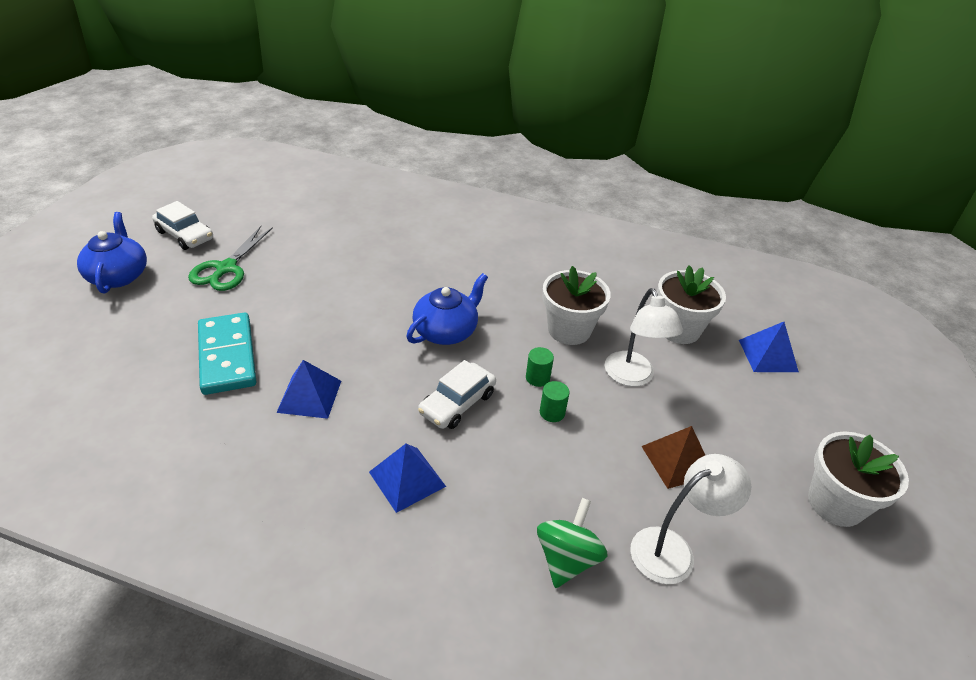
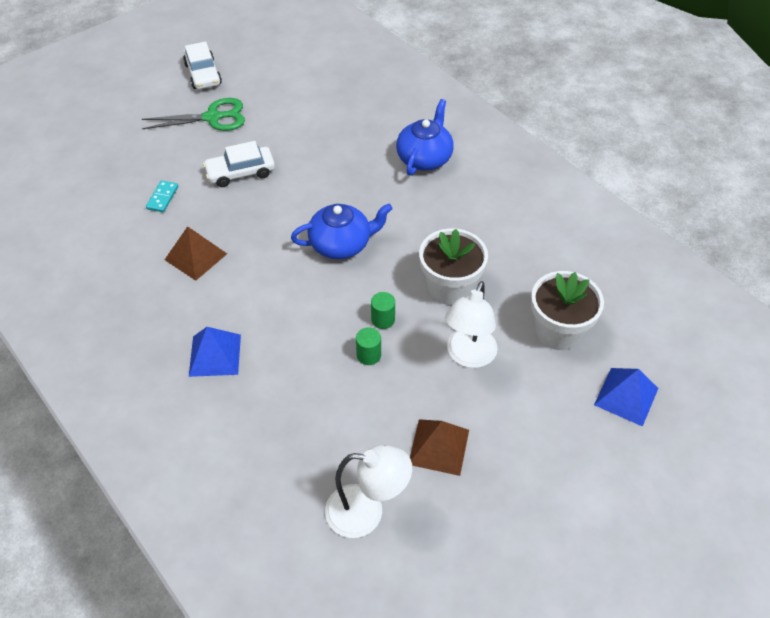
camera: 35 degrees right, 10 degrees up
blue teapot [77,212,147,293] -> blue teapot moved to [396,99,454,176]
green scissors [188,226,273,291] -> green scissors turned 150 degrees counterclockwise [142,98,245,131]
turquoise domino [198,313,256,395] -> turquoise domino [146,181,178,212], size x0.44
blue pyramid [276,360,341,419] -> brown pyramid [165,226,227,281]
white car [418,360,496,429] -> white car moved to [203,141,275,187]
green spinning top [537,498,608,588] -> none
white flower pot [808,431,909,527] -> none

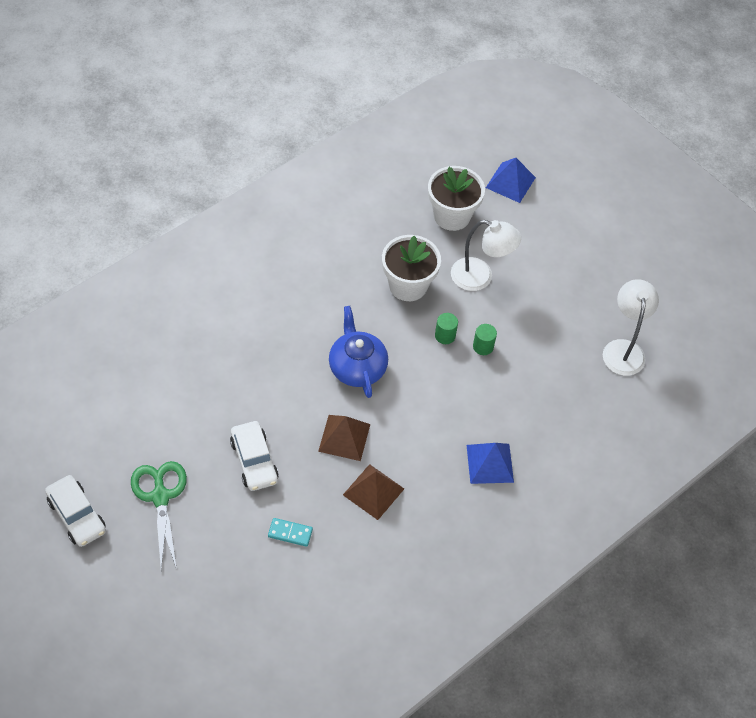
camera: 95 degrees left, 5 degrees up
white car [183,42,222,89] -> white car turned 75 degrees clockwise [45,475,106,547]
blue teapot [396,99,454,176] -> none
brown pyramid [410,419,469,476] -> brown pyramid moved to [318,415,370,461]

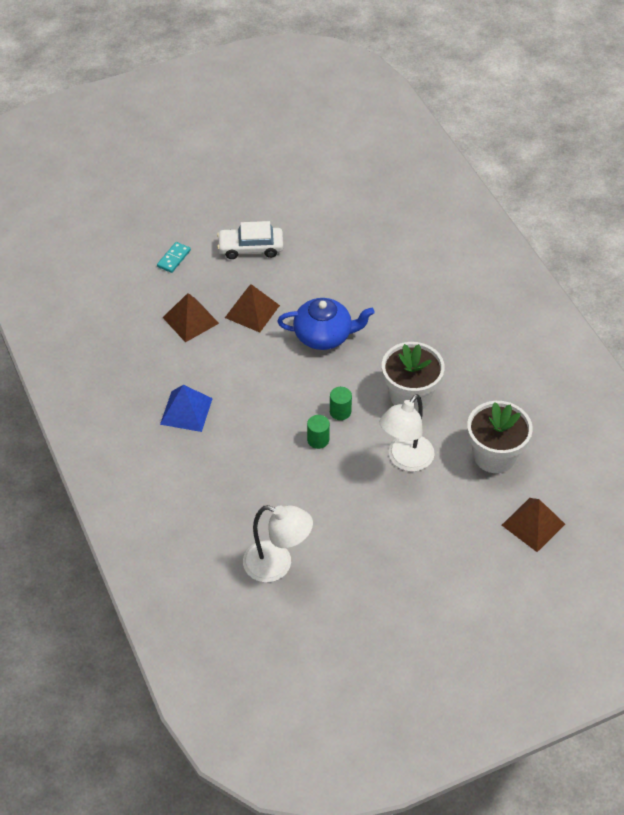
camera: 110 degrees right, 5 degrees down
white car [45,475,106,547] -> none
green scissors [131,461,187,569] -> none
blue pyramid [486,158,536,203] -> brown pyramid [502,498,565,552]

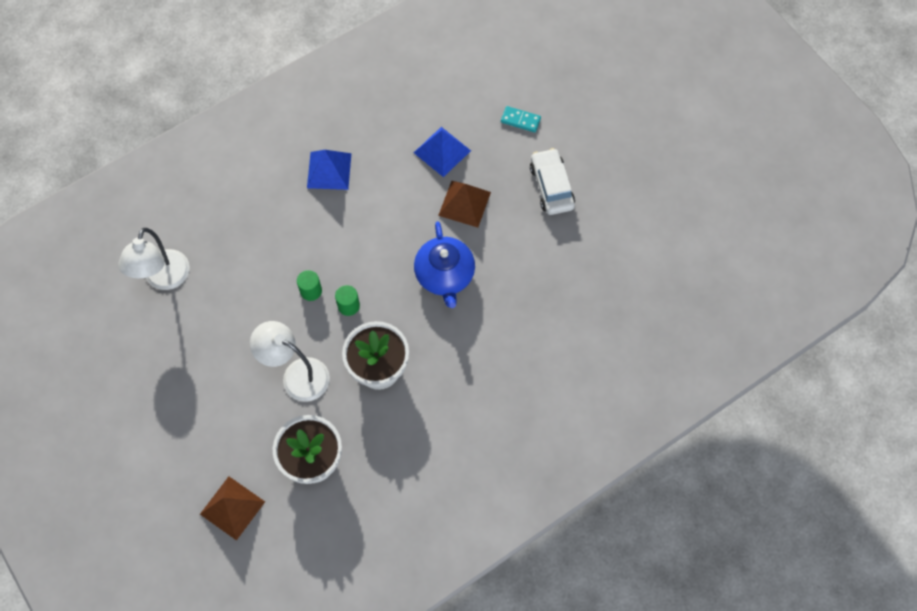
camera: 80 degrees right, 15 degrees up
brown pyramid [162,293,219,342] -> blue pyramid [414,127,471,177]

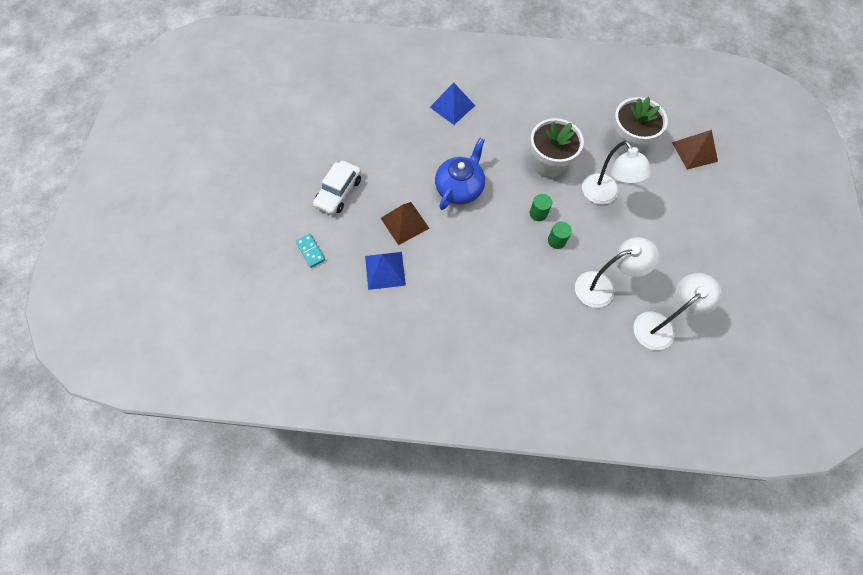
camera: 140 degrees left, 0 degrees up
blue pyramid [307,150,351,190] -> blue pyramid moved to [430,83,475,125]
none -> white lamp [575,237,659,308]

